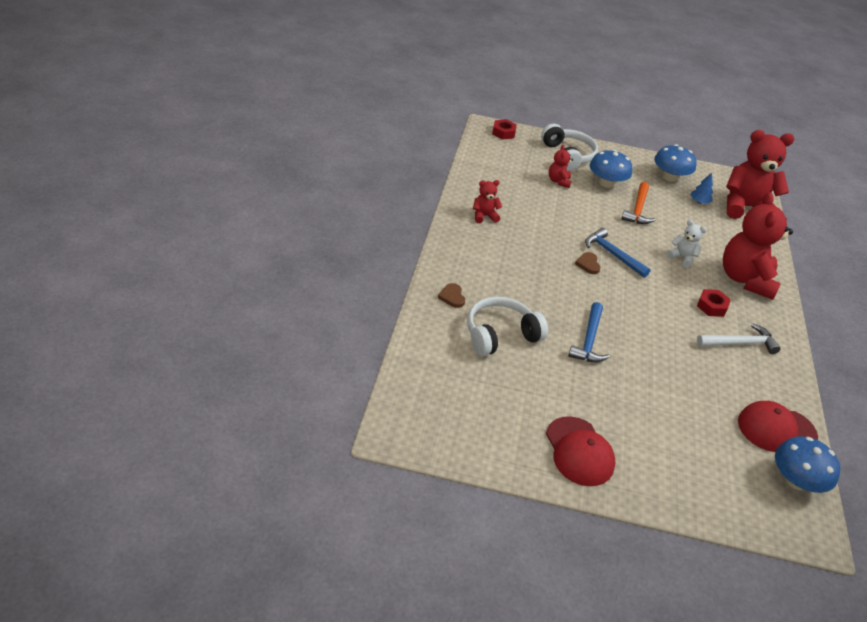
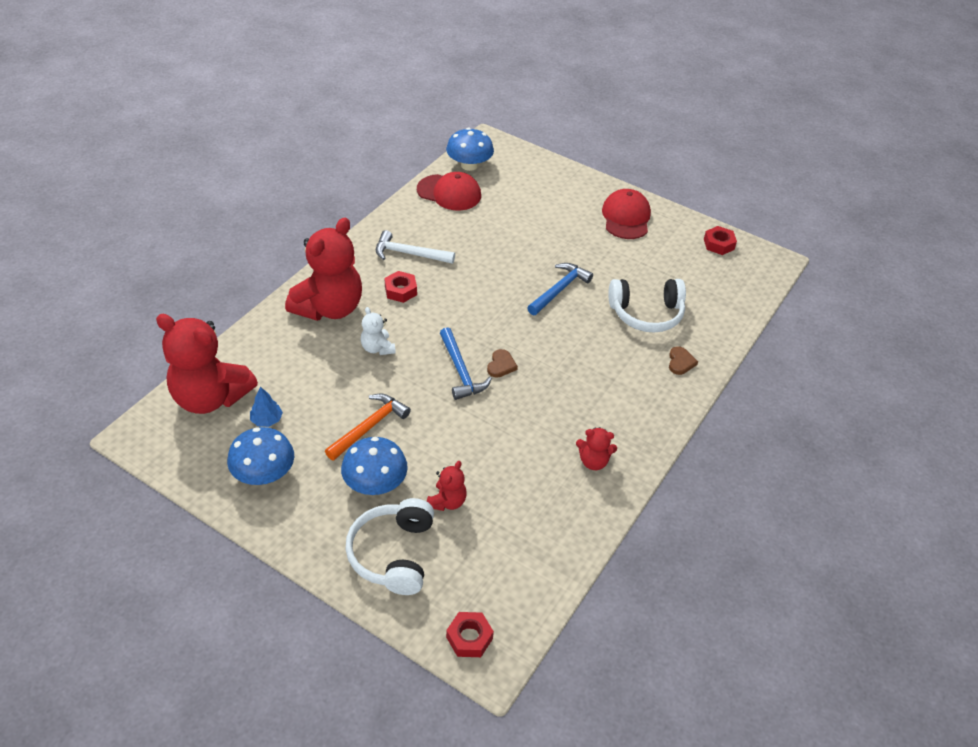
camera: 155 degrees left, 5 degrees up
none -> red nut [704,226,737,255]

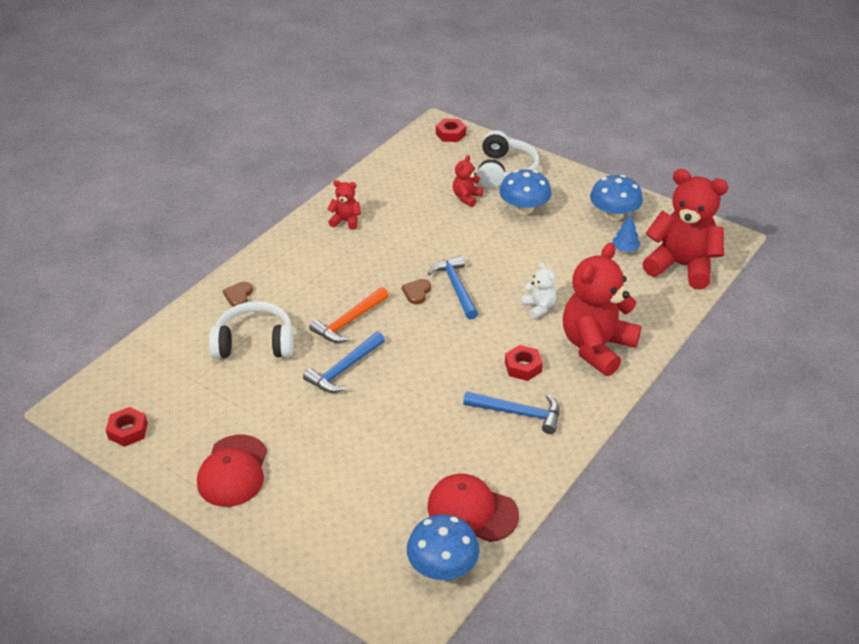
camera: 175 degrees left, 5 degrees down
orange hammer [325,394,411,461] -> orange hammer moved to [309,287,389,343]
white hammer [376,230,455,264] -> blue hammer [463,391,560,434]

